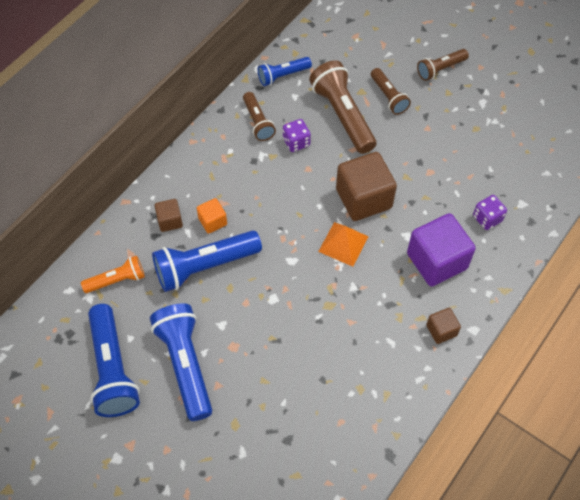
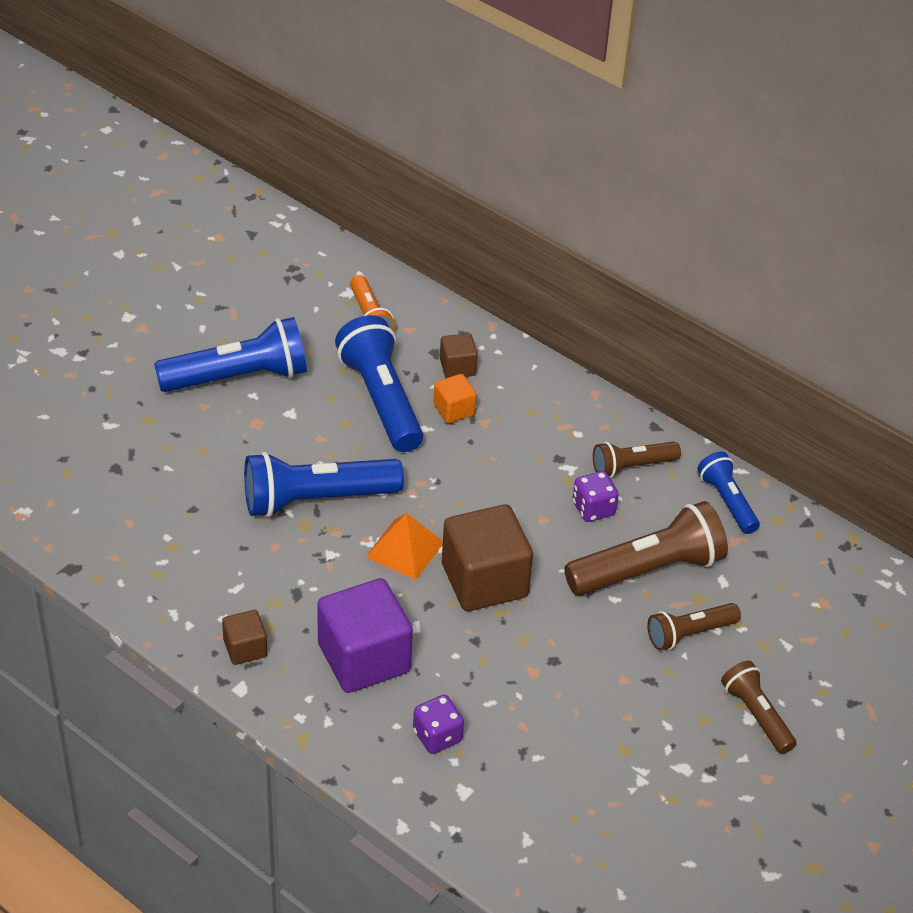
camera: 90 degrees right, 15 degrees down
blue flashlight [88,304,140,417] -> blue flashlight moved to [244,452,404,517]

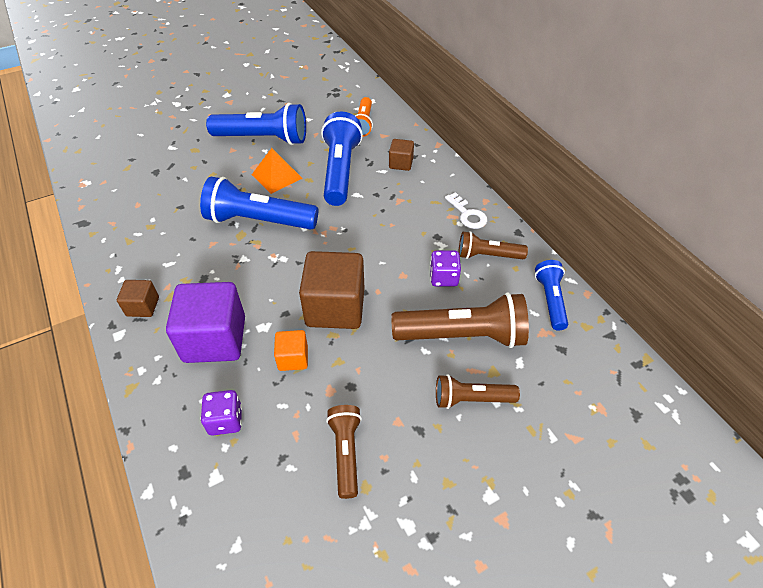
camera: 25 degrees right, 5 degrees up
orange pyramid [365,513,443,580] -> orange pyramid moved to [252,148,303,194]
orange cube [433,374,477,423] -> orange cube moved to [274,330,308,371]
brown flashlight [721,661,797,754] -> brown flashlight moved to [326,405,362,499]
none -> white key [445,192,487,229]

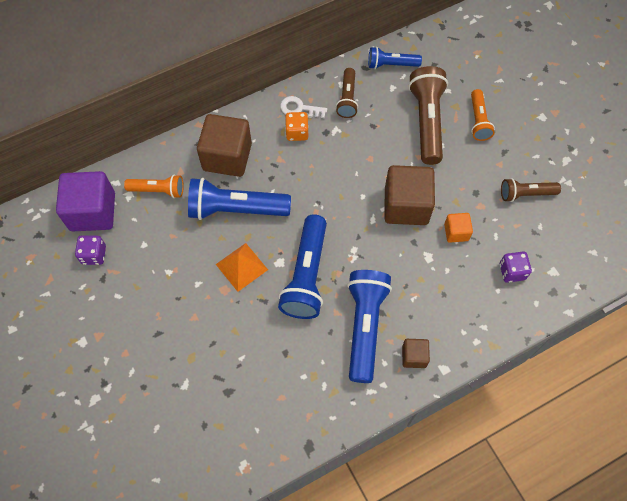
camera: 90 degrees left, 15 degrees up
purple cube [166,282,245,363] -> purple cube moved to [56,171,115,231]
blue flashlight [206,103,306,145] -> blue flashlight moved to [347,270,392,383]
brown cube [389,139,414,171] -> brown cube [197,114,252,177], size x2.01
purple dice [430,250,461,287] -> purple dice moved to [75,235,106,265]
brown flashlight [436,374,520,409] -> orange flashlight [471,89,495,141]
white key [445,192,487,229] -> white key turned 135 degrees counterclockwise [280,96,327,118]
none -> orange dice [285,112,309,141]

